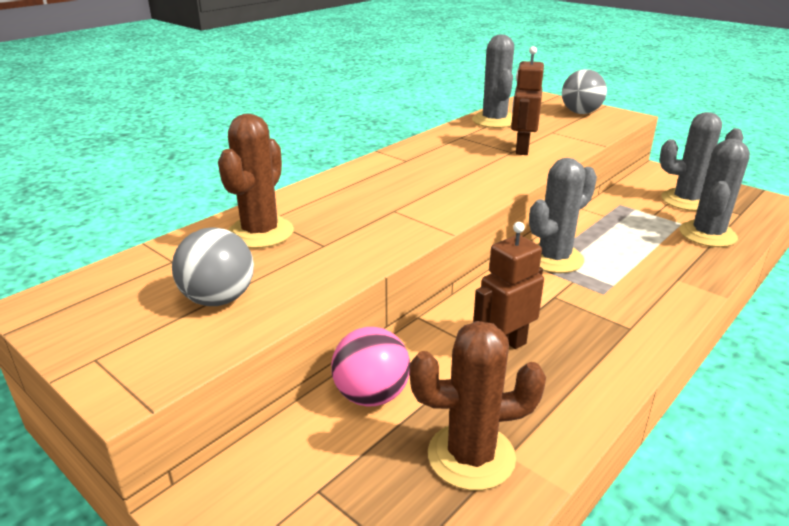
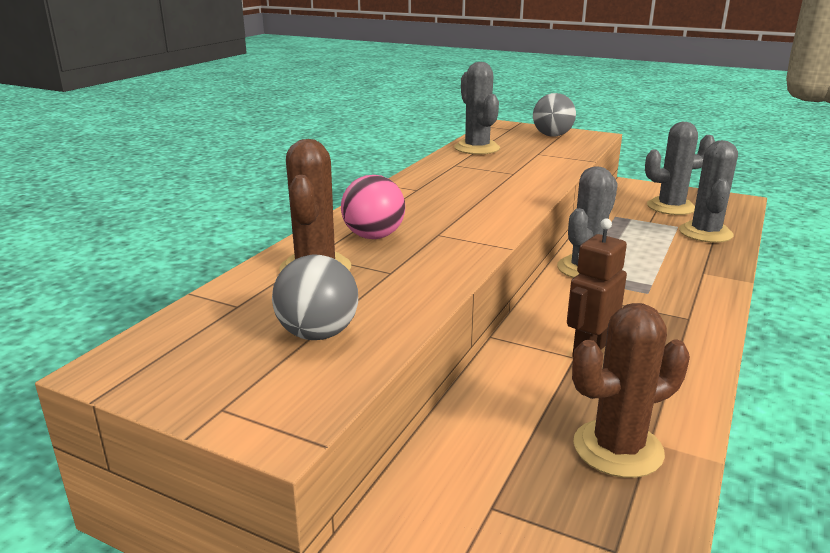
camera: 15 degrees left, 5 degrees down
pink ball [331,327,410,406] -> pink ball moved to [341,175,405,239]
brown robot [511,46,544,155] -> none

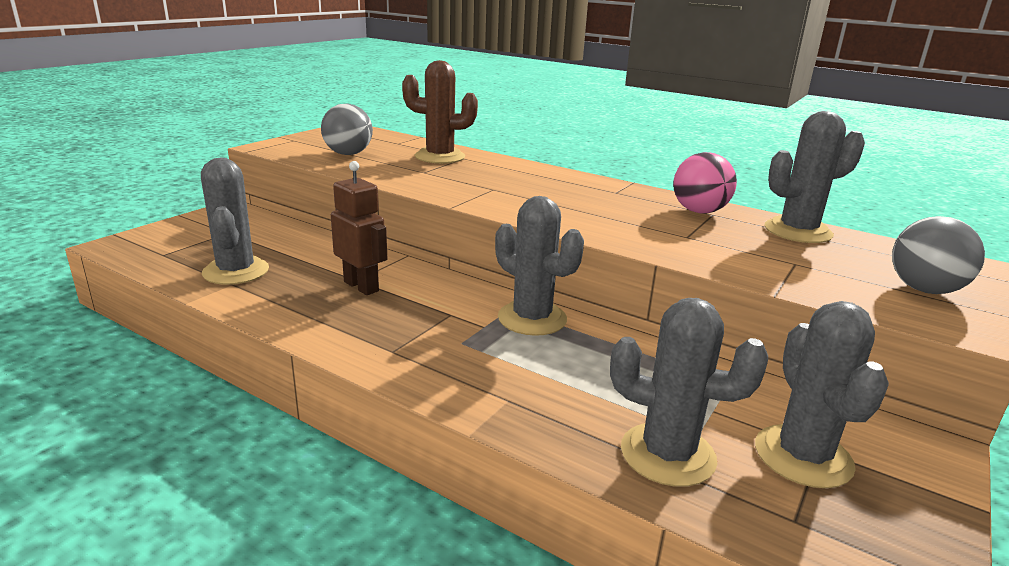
camera: 95 degrees right, 0 degrees up
pink ball [341,175,405,239] -> pink ball moved to [673,152,737,213]
brown cactus [572,303,690,478] -> grey cactus [201,158,269,285]

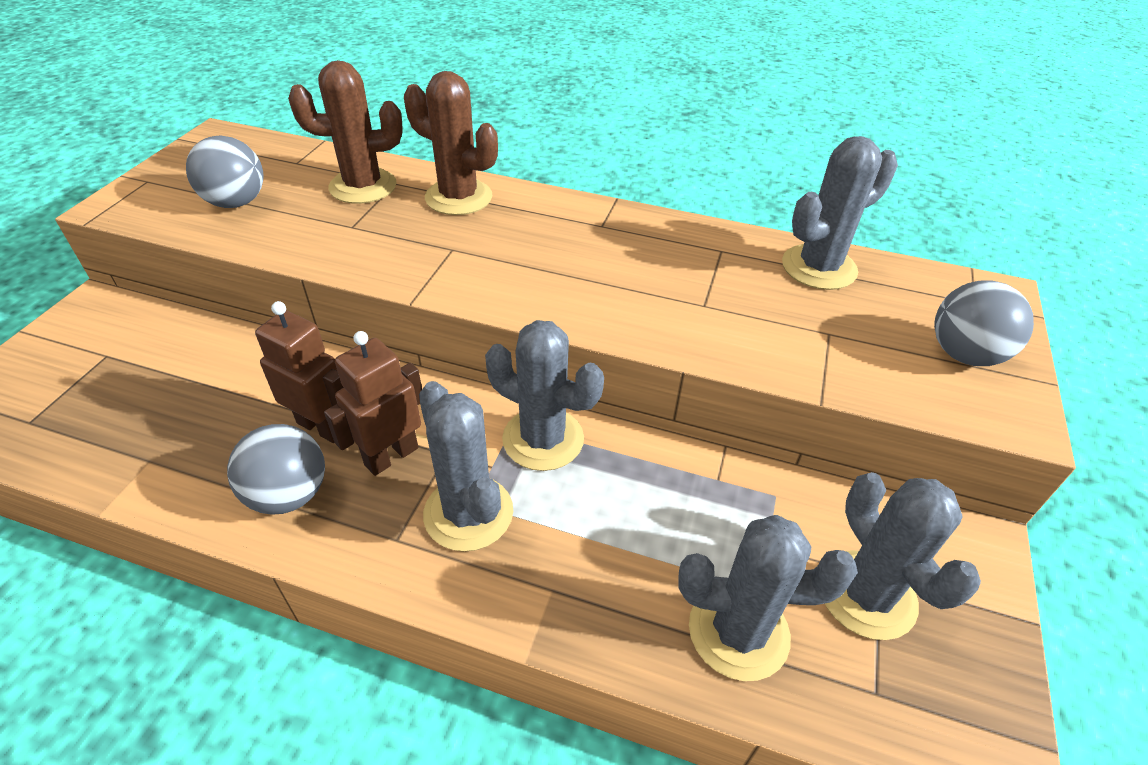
camera: 15 degrees left, 20 degrees up
grey cactus [201,158,269,285] -> grey cactus moved to [419,381,513,552]
pink ball [673,152,737,213] -> none
none -> grey ball [227,424,325,515]
none -> brown robot [324,331,422,476]
none -> brown cactus [404,71,498,215]

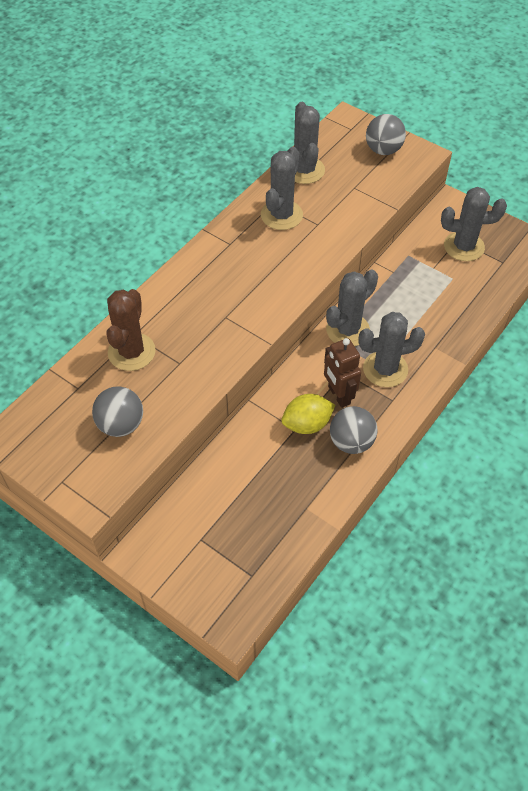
camera: 70 degrees left, 10 degrees up
brown robot [255,301,344,443] -> yellow lemon [281,394,335,434]
brown cactus [404,71,498,215] -> none
grey cactus [678,515,858,681] -> grey cactus moved to [261,147,303,230]

